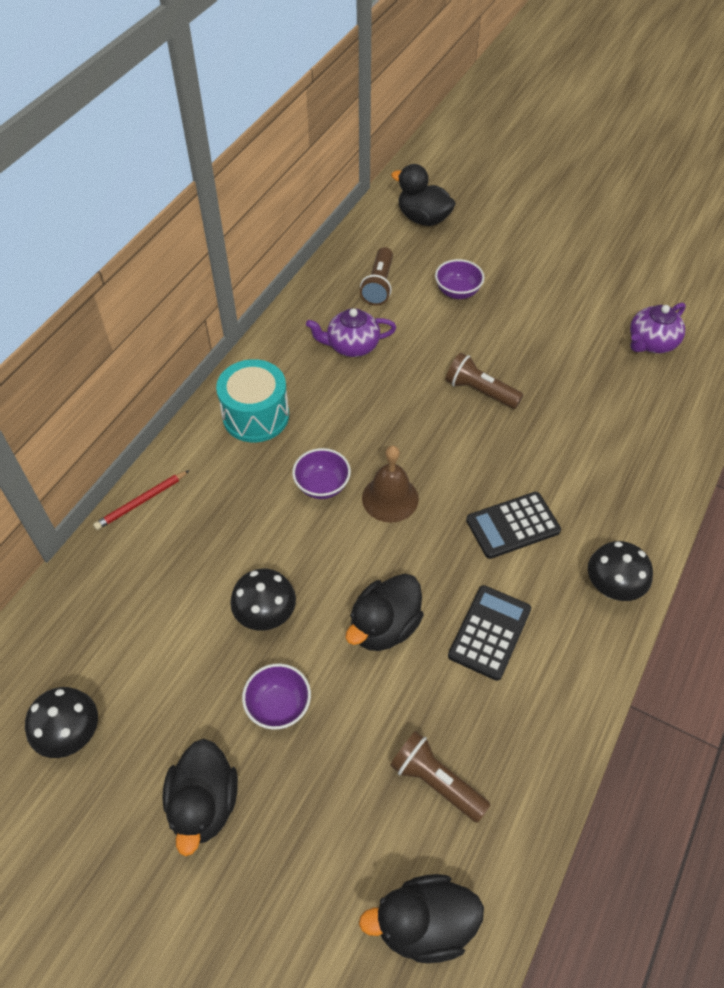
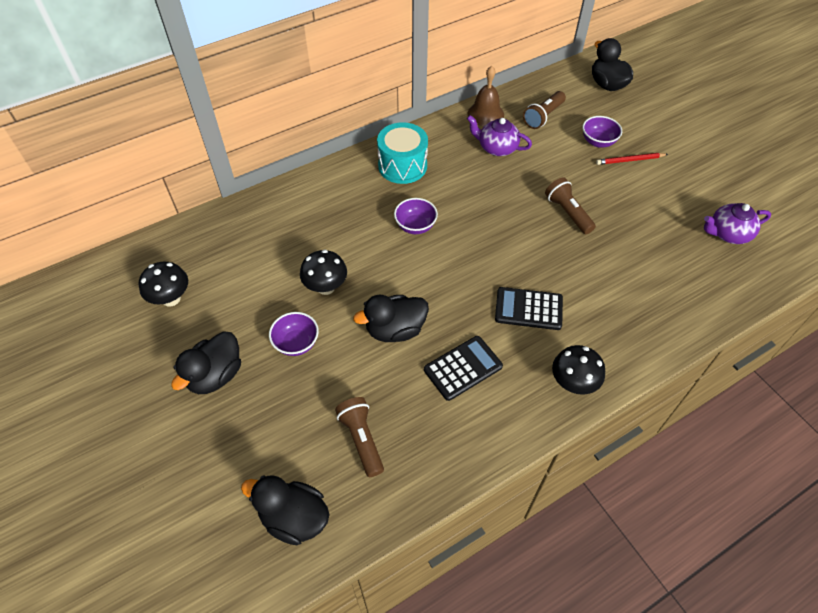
camera: 30 degrees right, 0 degrees up
red pencil [93,470,190,530] -> red pencil moved to [596,153,668,165]
brown bell [362,446,419,523] -> brown bell moved to [468,66,504,126]

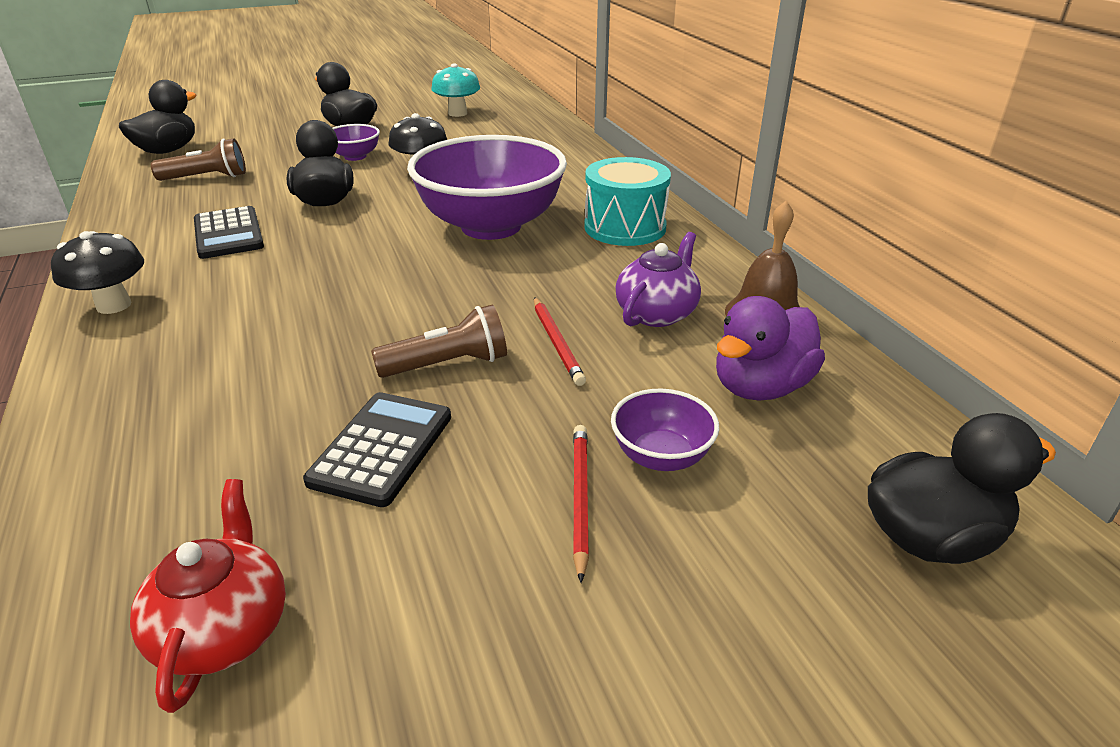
camera: 100 degrees right, 20 degrees down
black mushroom [139,262,188,306] -> turquoise mushroom [431,63,480,117]
purple bowl [394,198,438,234] -> purple bowl [407,135,567,240], size x2.28
black calculator [495,287,563,330] -> black calculator moved to [303,392,451,507]
brown flashlight [523,91,566,129] -> purple duck [716,296,825,401]
purple teapot [704,203,771,244] -> red teapot [130,479,286,713]
none -> red pencil [534,297,586,386]

